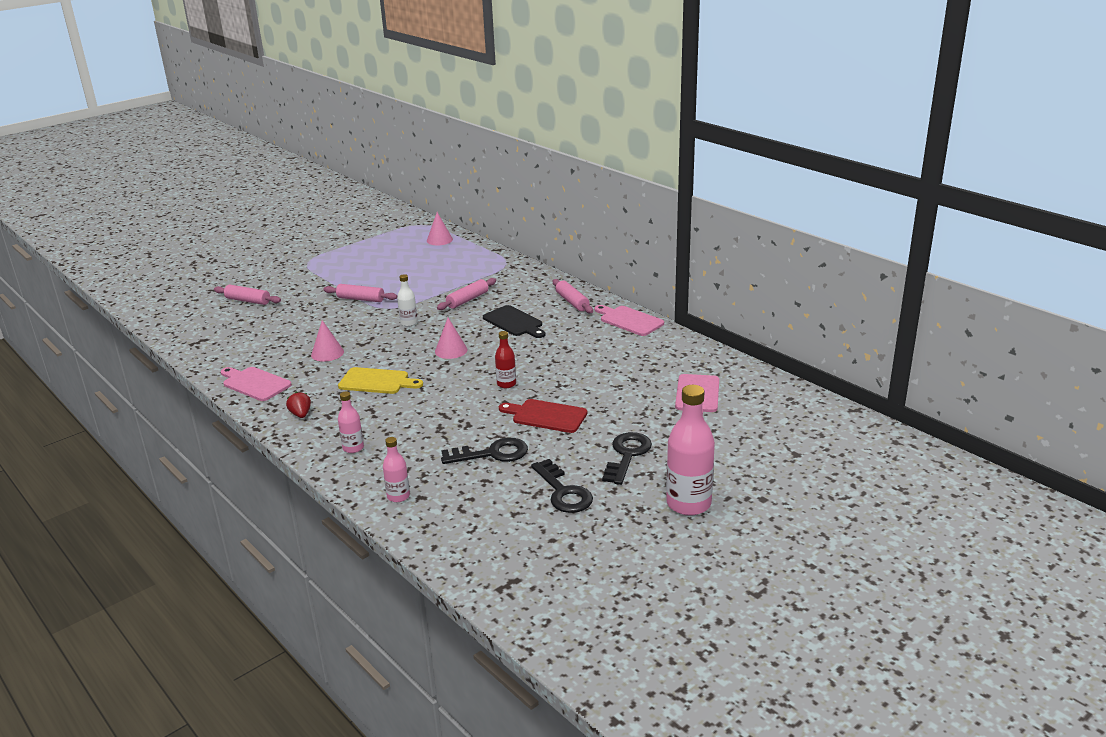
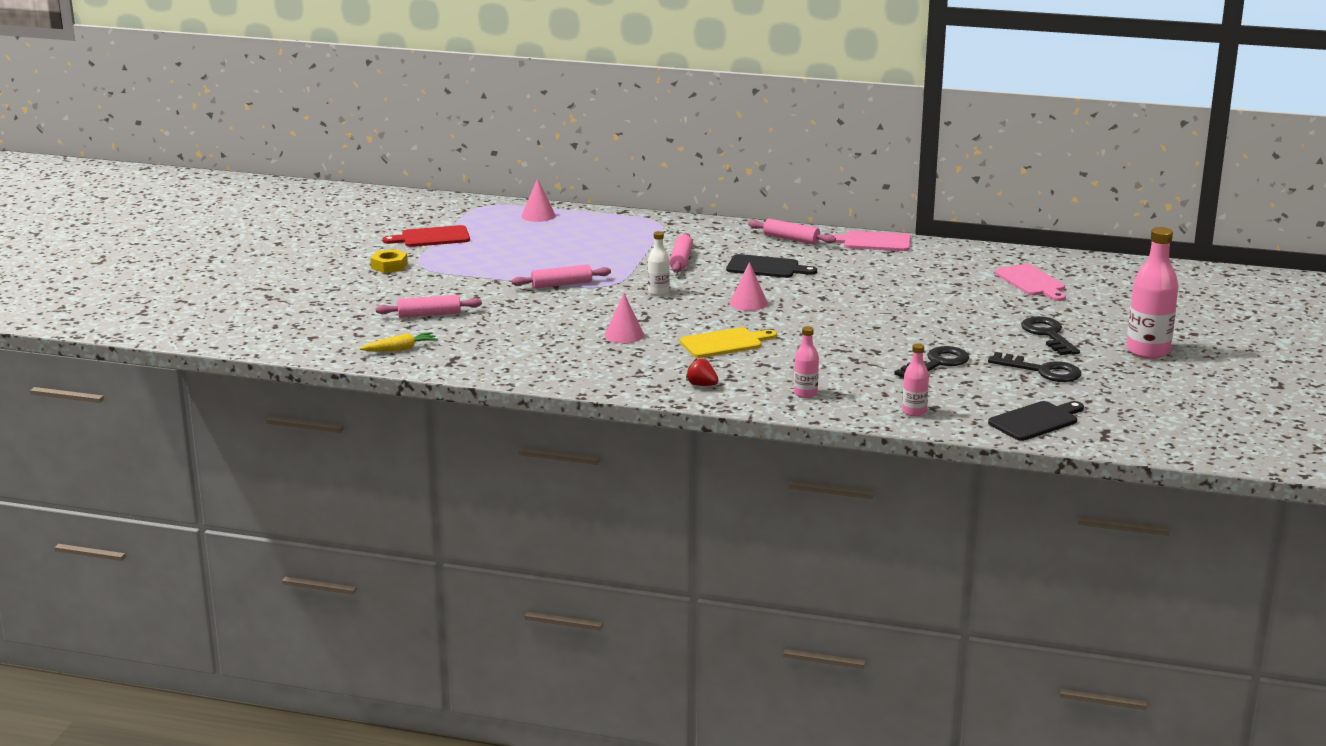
camera: 35 degrees left, 5 degrees down
pink cutting board [221,367,292,401] -> none
red bottle [495,331,516,388] -> none
red cutting board [499,399,587,433] -> red cutting board moved to [382,225,470,247]
none -> yellow carrot [360,332,438,351]
none -> yellow nut [370,249,408,273]
none -> black cutting board [988,401,1084,441]

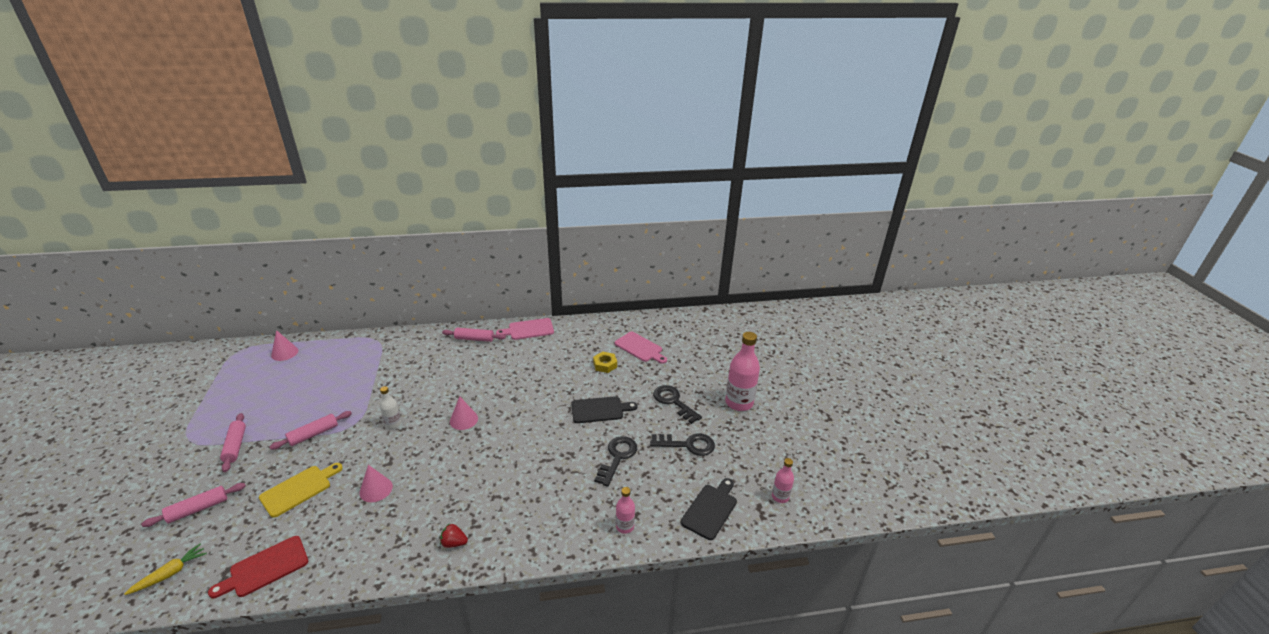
camera: 25 degrees left, 10 degrees up
yellow nut [370,249,408,273] -> yellow nut moved to [593,352,617,373]
red cutting board [382,225,470,247] -> red cutting board moved to [208,536,308,598]
pink rolling pin [669,233,693,273] -> pink rolling pin moved to [220,413,246,472]
yellow cutting board [680,327,777,358] -> yellow cutting board moved to [259,463,343,518]
black cutting board [726,254,817,278] -> black cutting board moved to [571,396,638,423]
pink bottle [794,326,819,398] -> pink bottle moved to [772,458,794,503]

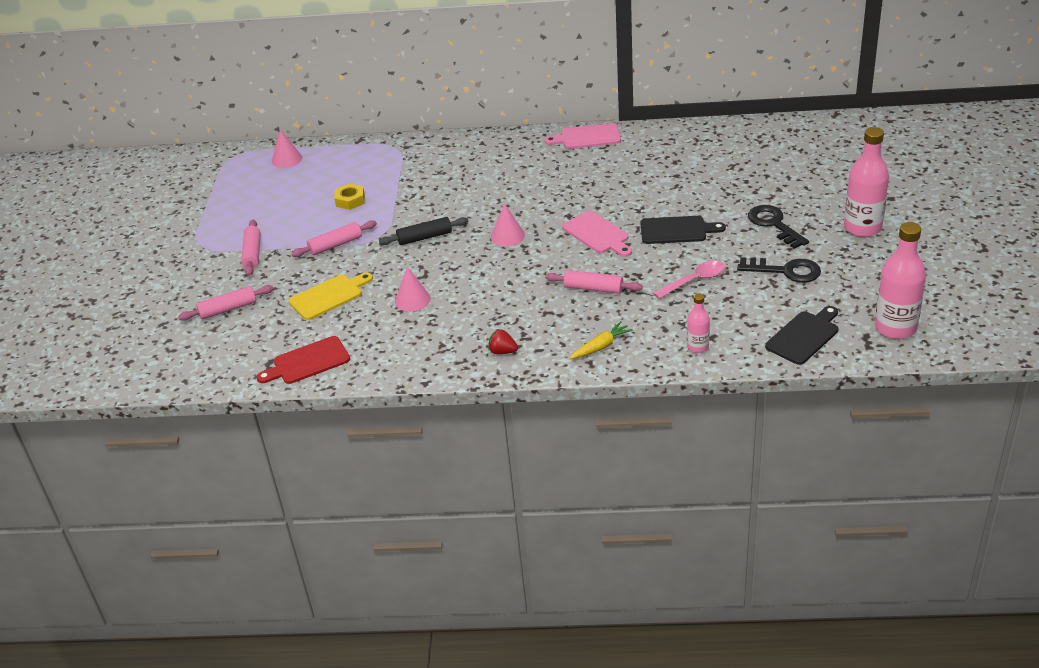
camera: 15 degrees right, 5 degrees up
yellow carrot [125,543,207,595] -> yellow carrot moved to [570,321,633,359]
white bottle [380,386,401,429] -> black rolling pin [379,217,468,245]
pink rolling pin [442,328,506,342] -> pink rolling pin moved to [545,270,642,294]
yellow nut [593,352,617,373] -> yellow nut moved to [334,183,365,210]
black key [594,436,637,487] -> pink spoon [653,261,725,299]
pink cutting board [615,332,667,364] -> pink cutting board moved to [562,211,632,257]
pink bottle [772,458,794,503] -> pink bottle [875,222,926,339], size x1.90

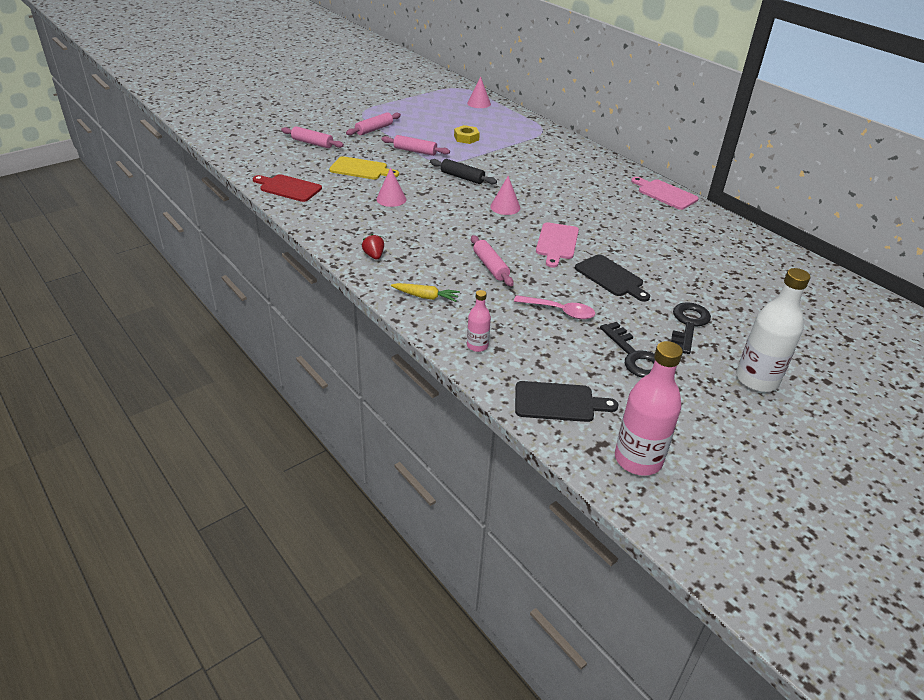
camera: 45 degrees right, 0 degrees up
pink bottle [844,127,889,237] -> white bottle [736,268,810,392]

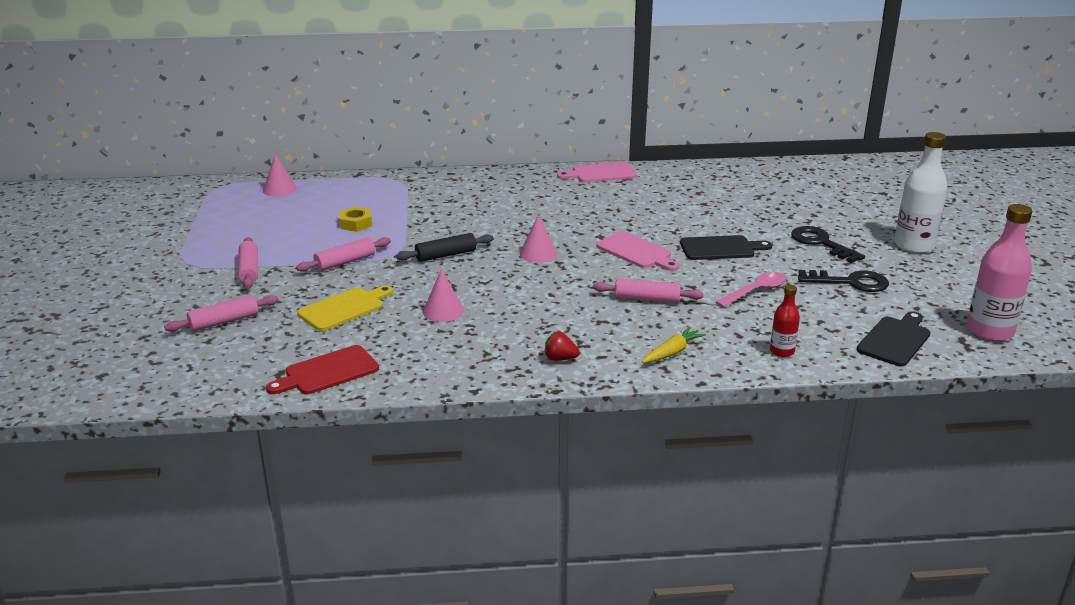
camera: 55 degrees left, 10 degrees down
pink bottle [467,290,491,352] -> red bottle [770,285,800,357]

